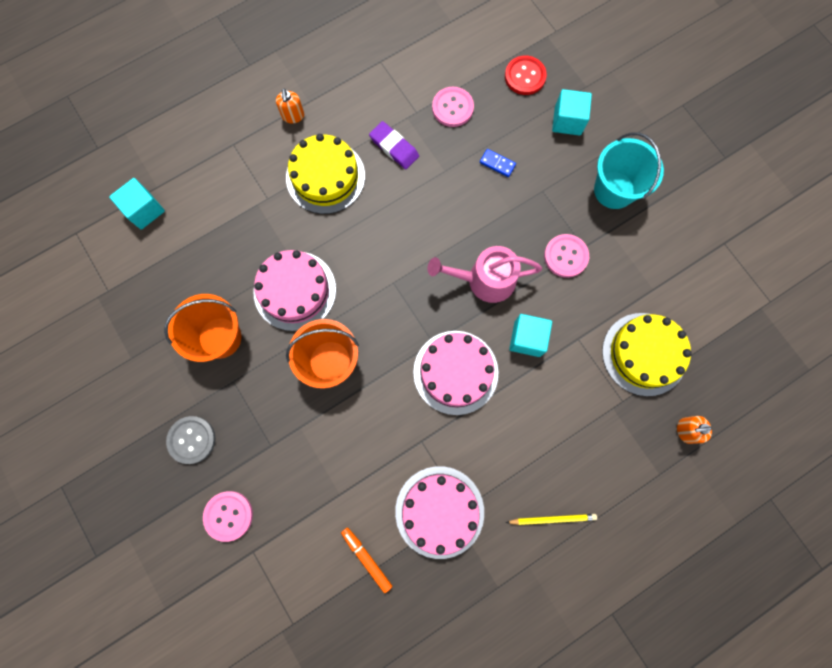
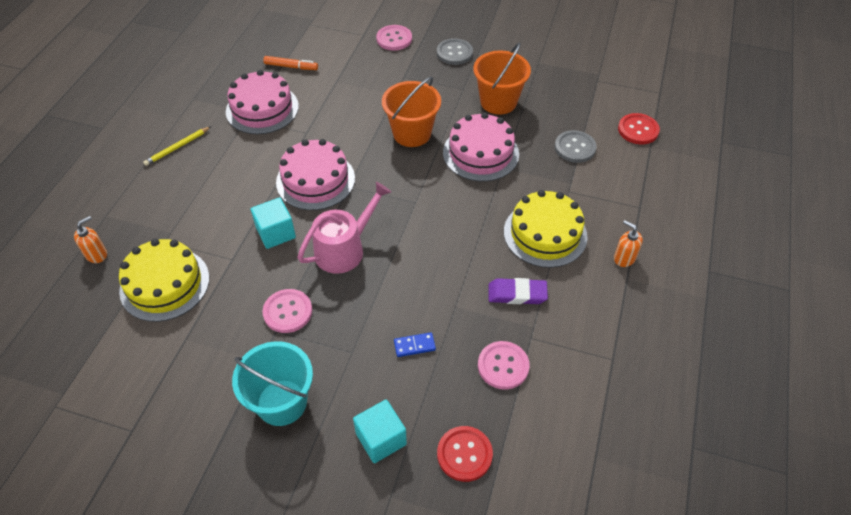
camera: 140 degrees right, 25 degrees down
turquoise cube [109,178,165,229] -> red button [618,113,660,144]
none -> grey button [555,130,597,163]

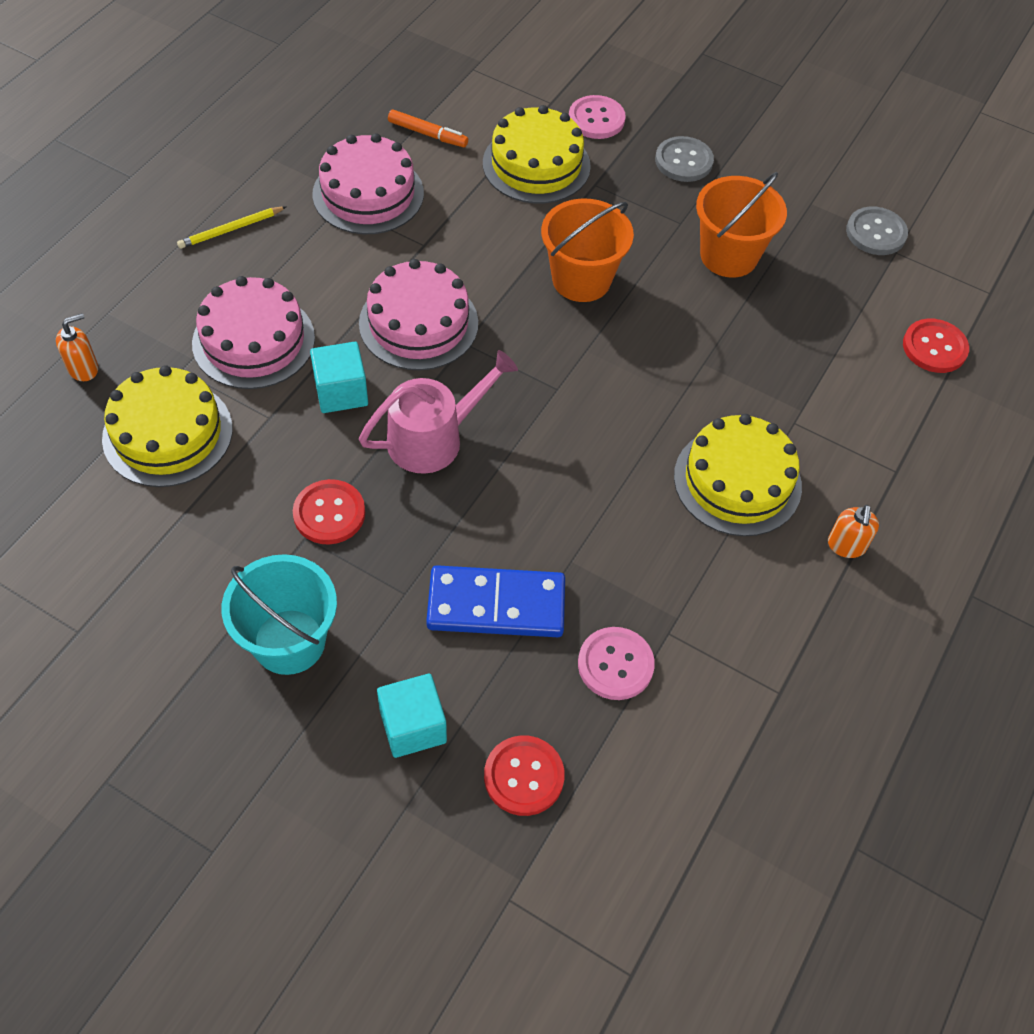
camera: 10 degrees right, 5 degrees up
pink button [263,289,312,333] -> red button [293,479,365,544]
blue domino [394,332,436,357] -> blue domino [426,565,565,637], size x2.32
pink cake [443,112,519,182] -> pink cake moved to [192,276,315,389]
purple eraser [489,278,548,304] -> none
grey button [555,130,597,163] -> grey button moved to [846,207,908,255]
orange soap dispenser [614,220,643,267] -> orange soap dispenser turned 135 degrees counterclockwise [828,505,879,558]
none -> yellow cake [483,105,591,204]

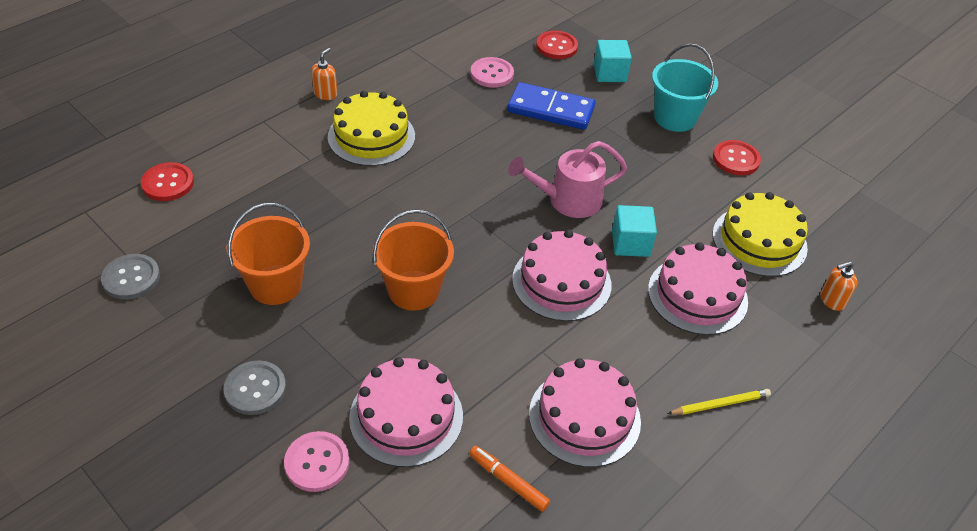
camera: 165 degrees left, 10 degrees down
red button [293,479,365,544] -> red button moved to [713,140,761,175]
yellow cake [483,105,591,204] -> pink cake [349,357,463,467]

